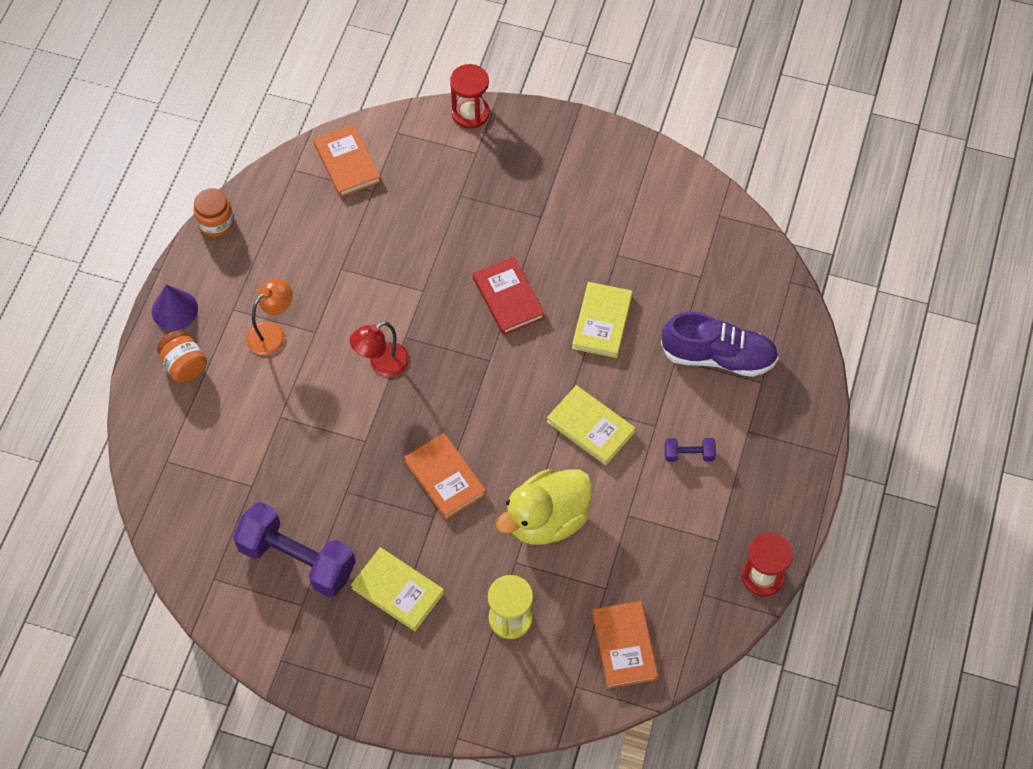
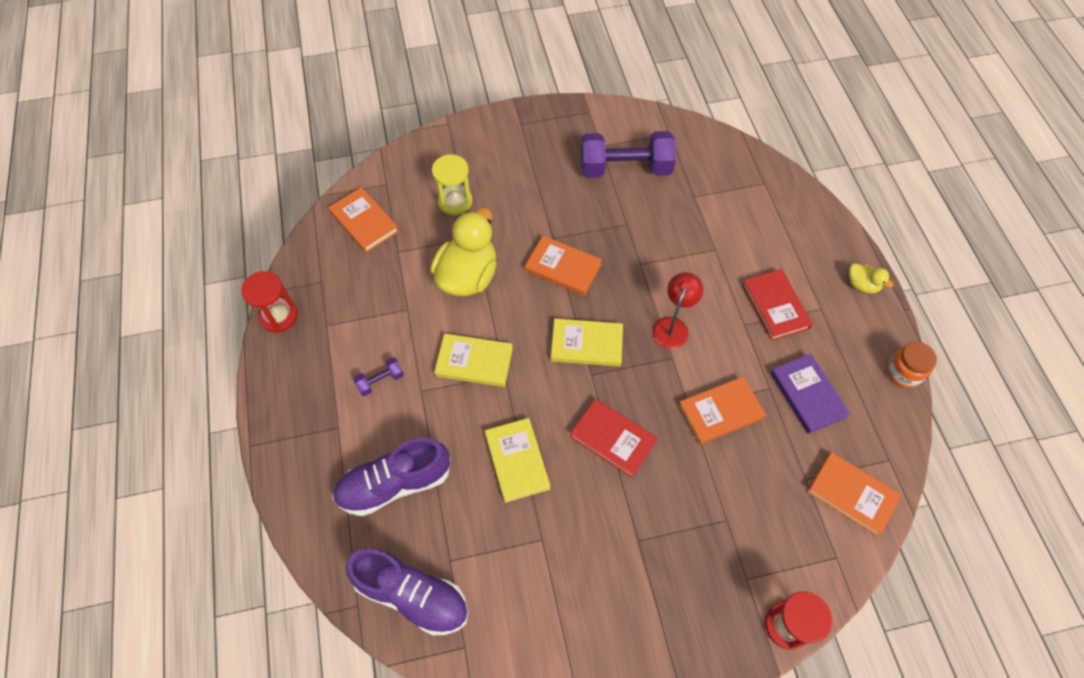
camera: 150 degrees right, 0 degrees up
purple cone [152,285,198,331] -> yellow duck [849,263,894,294]
orange jar [157,330,207,383] -> none
orange lamp [246,278,293,355] -> red book [742,269,813,341]
yellow book [351,547,444,631] -> yellow book moved to [551,319,623,367]
none -> purple shoe [346,548,468,635]
none -> orange book [678,376,766,445]
none -> purple book [770,353,850,434]

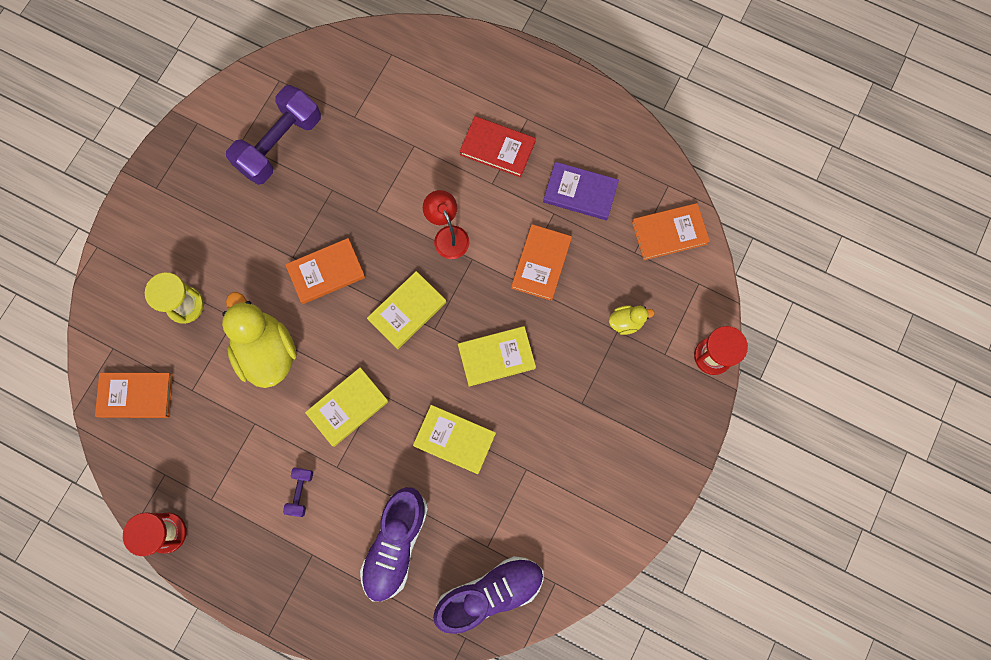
camera: 50 degrees left, 15 degrees up
red book [570,399,658,478] -> yellow book [458,326,536,387]
yellow duck [849,263,894,294] -> yellow duck moved to [609,305,655,335]
orange jar [887,342,937,388] -> none

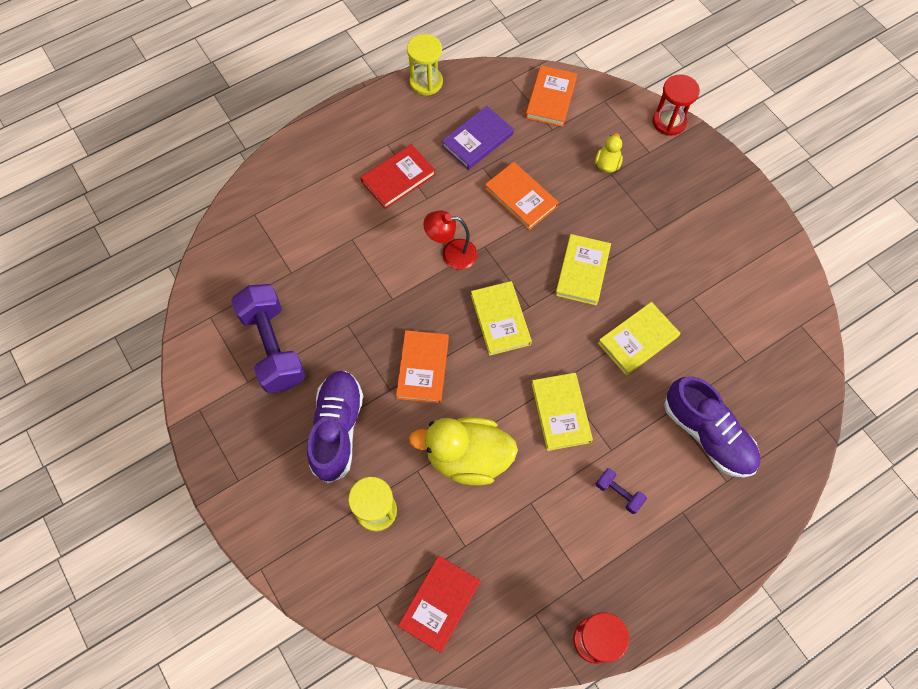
camera: 60 degrees left, 10 degrees down
orange book [95,373,173,418] -> red book [398,555,480,653]
purple shoe [433,556,544,634] -> purple shoe moved to [307,371,363,483]
none -> yellow hourglass [407,34,443,96]

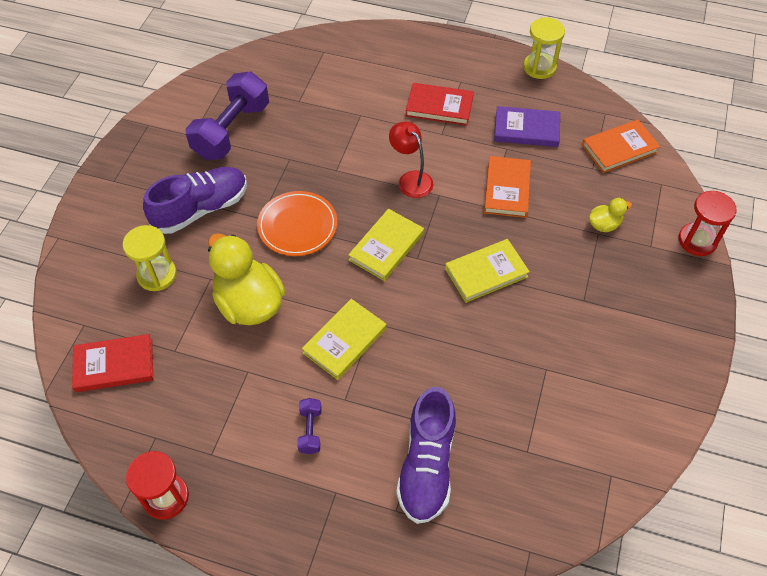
camera: 50 degrees right, 10 degrees down
orange book [396,330,449,403] -> orange plate [257,191,337,256]
yellow book [598,302,680,375] -> none

